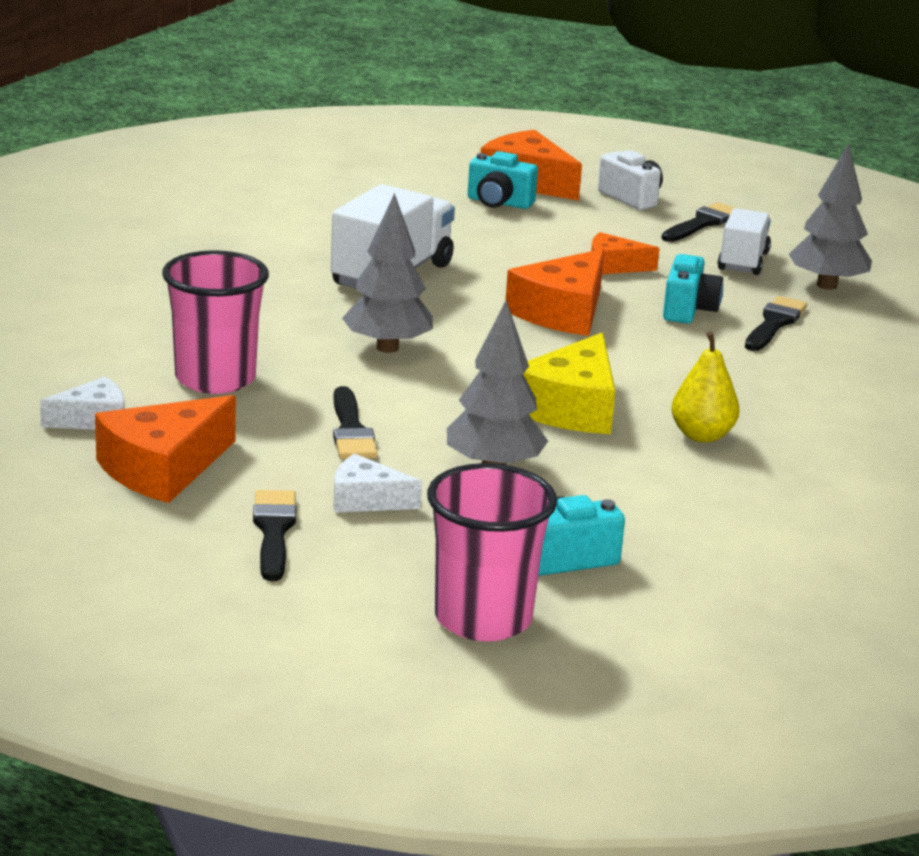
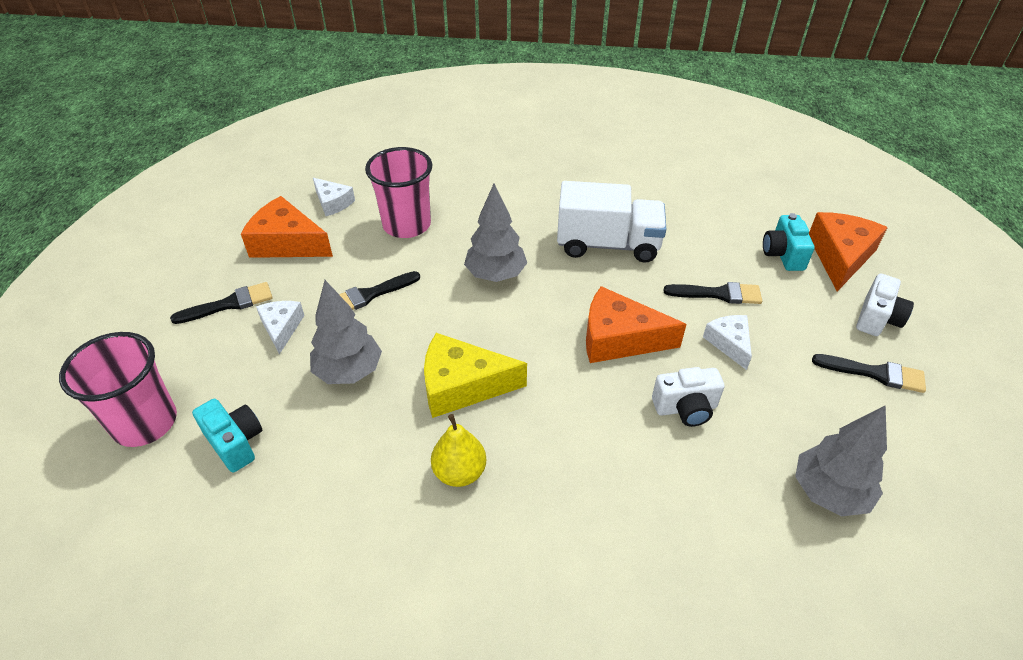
camera: 70 degrees right, 20 degrees up
orange cheese [591,232,660,274] -> white cheese [703,315,752,370]
turquoise camera [663,254,723,323] -> white camera [652,367,725,427]
white truck [717,208,771,275] -> none
black brush [745,296,807,351] -> black brush moved to [663,282,762,304]

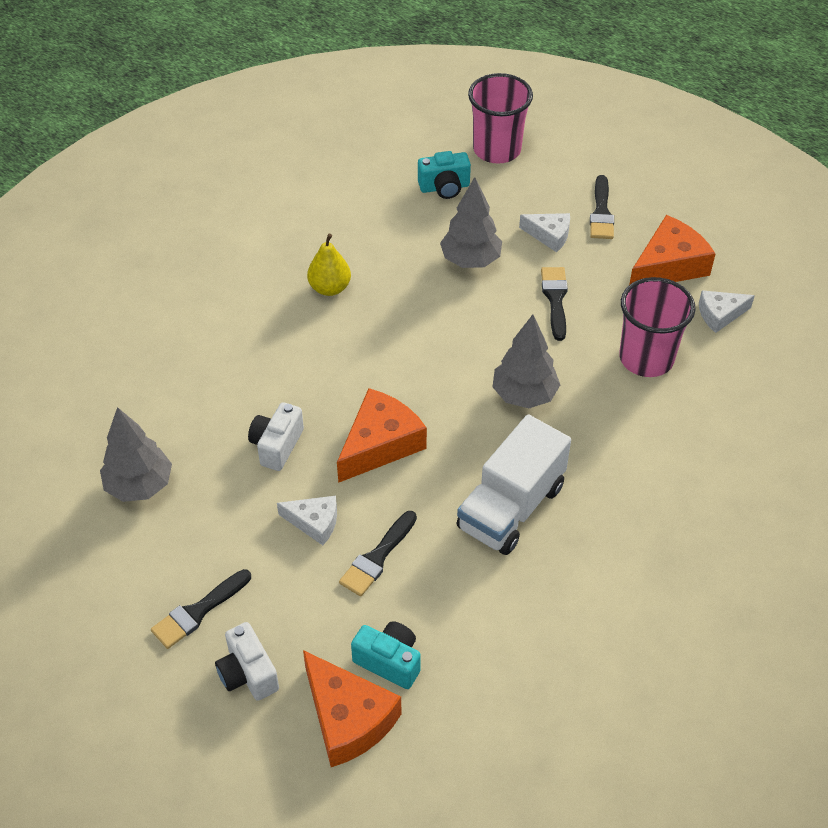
camera: 120 degrees right, 5 degrees up
yellow cheese [424,333,527,418] -> none

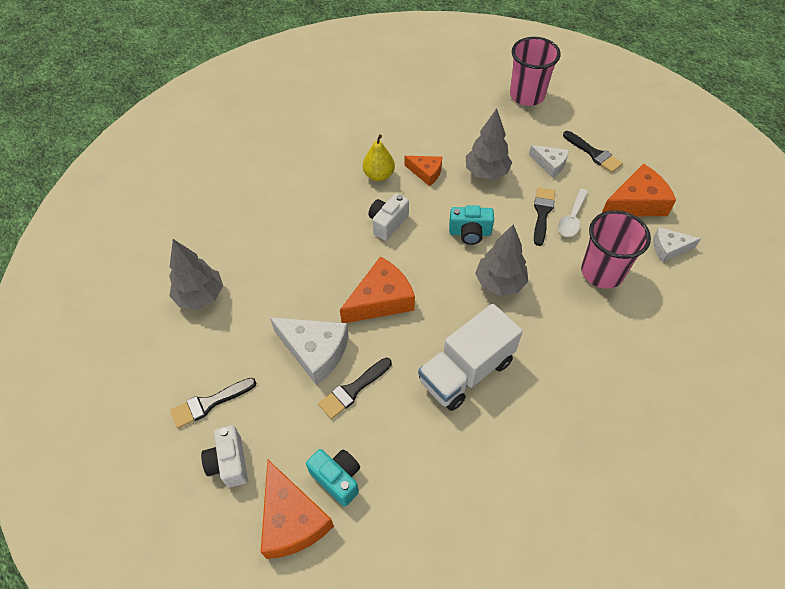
camera: 15 degrees right, 5 degrees up
white camera [248,402,304,471] -> white camera moved to [368,193,409,241]
white cheese [277,496,337,545] -> white cheese [270,317,349,385], size x1.70
turquoise camera [418,151,471,199] -> turquoise camera moved to [449,205,494,245]
black brush [590,175,614,239] -> black brush turned 60 degrees counterclockwise [563,131,623,173]
none -> orange cheese [404,156,442,186]
none -> white spoon [558,189,588,237]

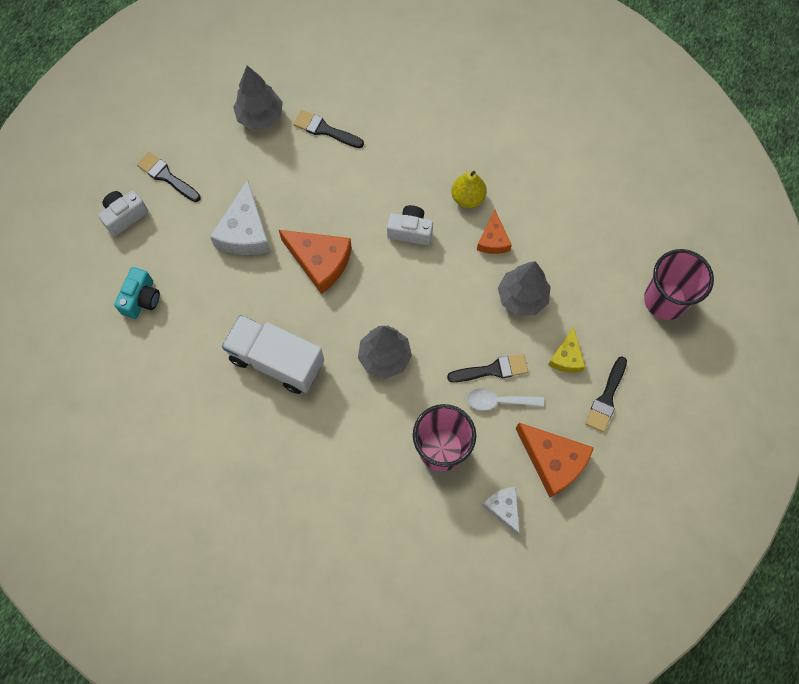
camera: 65 degrees right, 15 degrees up
orange cheese [261,460,334,559] -> none
black brush [318,358,392,419] -> black brush moved to [293,110,364,148]
turquoise camera [449,205,494,245] -> none
white cheese [529,145,569,178] -> yellow cheese [548,326,585,373]

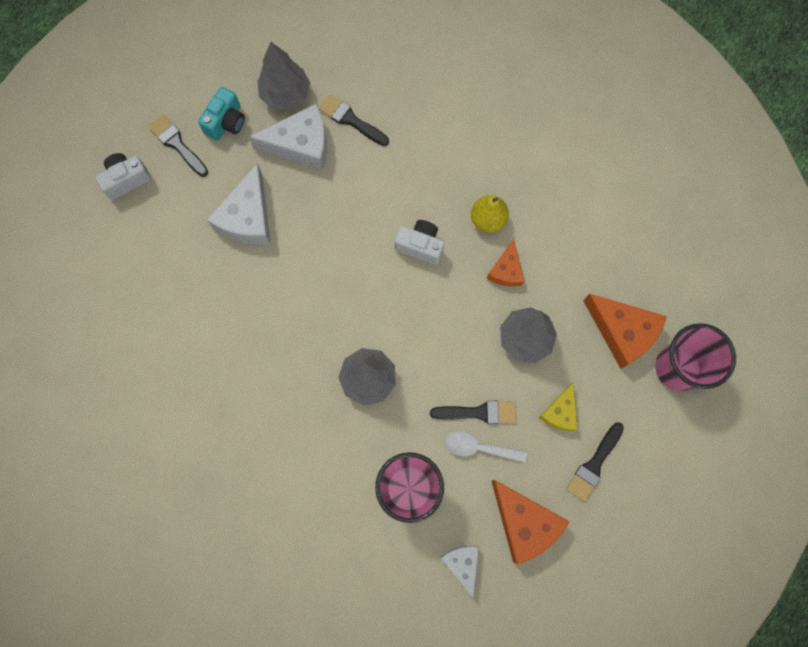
camera: 10 degrees right, 5 degrees up
turquoise camera [114,267,160,319] -> turquoise camera moved to [198,87,245,141]
white truck [222,315,324,394] -> none
orange cheese [279,230,352,294] -> orange cheese moved to [583,293,667,369]
none -> white cheese [249,104,327,170]

